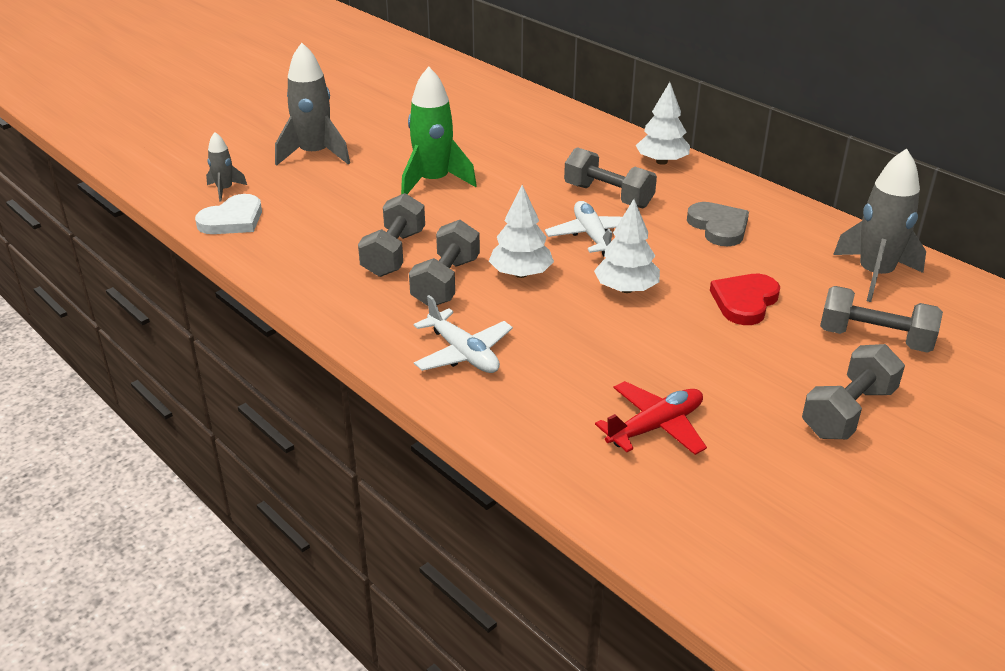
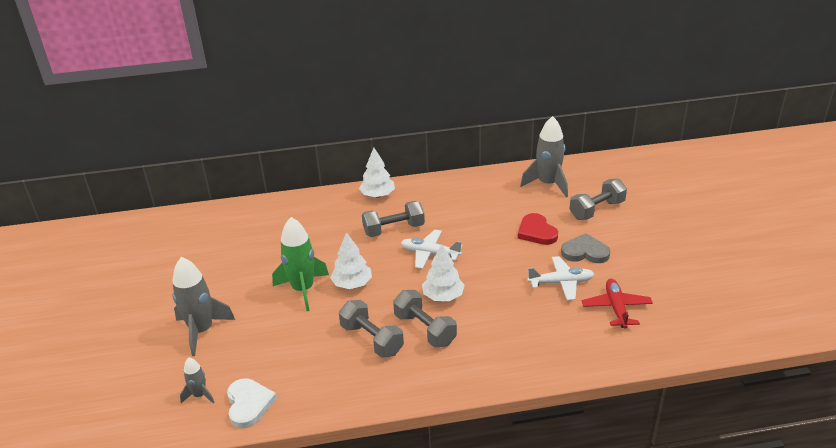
camera: 55 degrees left, 0 degrees up
white plane [414,295,513,373] -> white plane moved to [527,256,594,301]
white tree [594,199,660,293] -> white tree moved to [330,232,372,289]
grey heart [687,202,749,246] -> grey heart moved to [561,233,610,263]
grey dumbbell [802,344,905,439] -> none

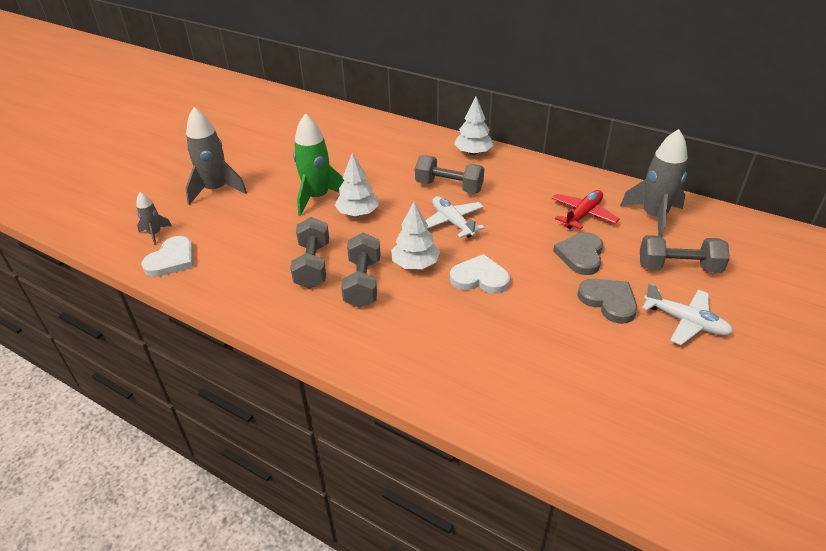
camera: 40 degrees right, 5 degrees up
red heart [518,213,558,245] -> grey heart [553,232,603,275]
white plane [527,256,594,301] -> white plane moved to [642,283,733,345]
red plane [582,279,653,329] -> red plane moved to [552,190,620,230]
none -> white heart [450,254,510,294]

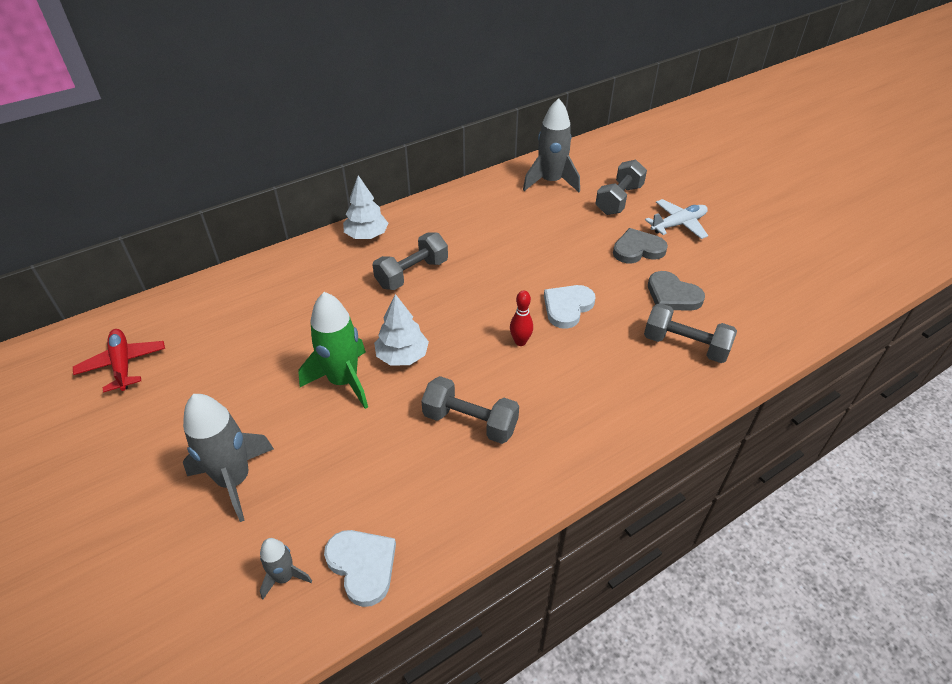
camera: 65 degrees left, 5 degrees up
grey dumbbell [341,233,381,308] -> grey dumbbell moved to [644,303,737,363]
white tree [391,202,440,269] -> red bowling pin [510,290,533,346]
white plane [425,196,485,238] -> none
red plane [552,190,620,230] -> red plane moved to [73,329,165,393]
grey heart [553,232,603,275] -> grey heart moved to [648,271,705,311]

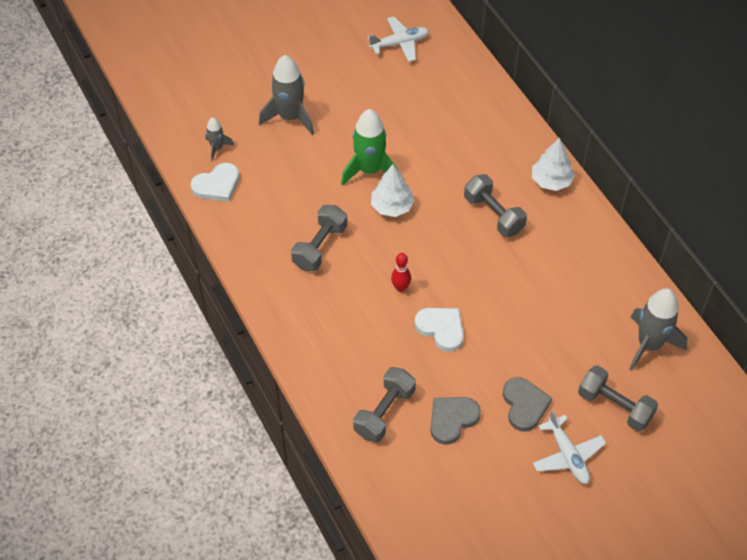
camera: 95 degrees right, 10 degrees up
red plane [73,329,165,393] -> white plane [368,17,429,62]

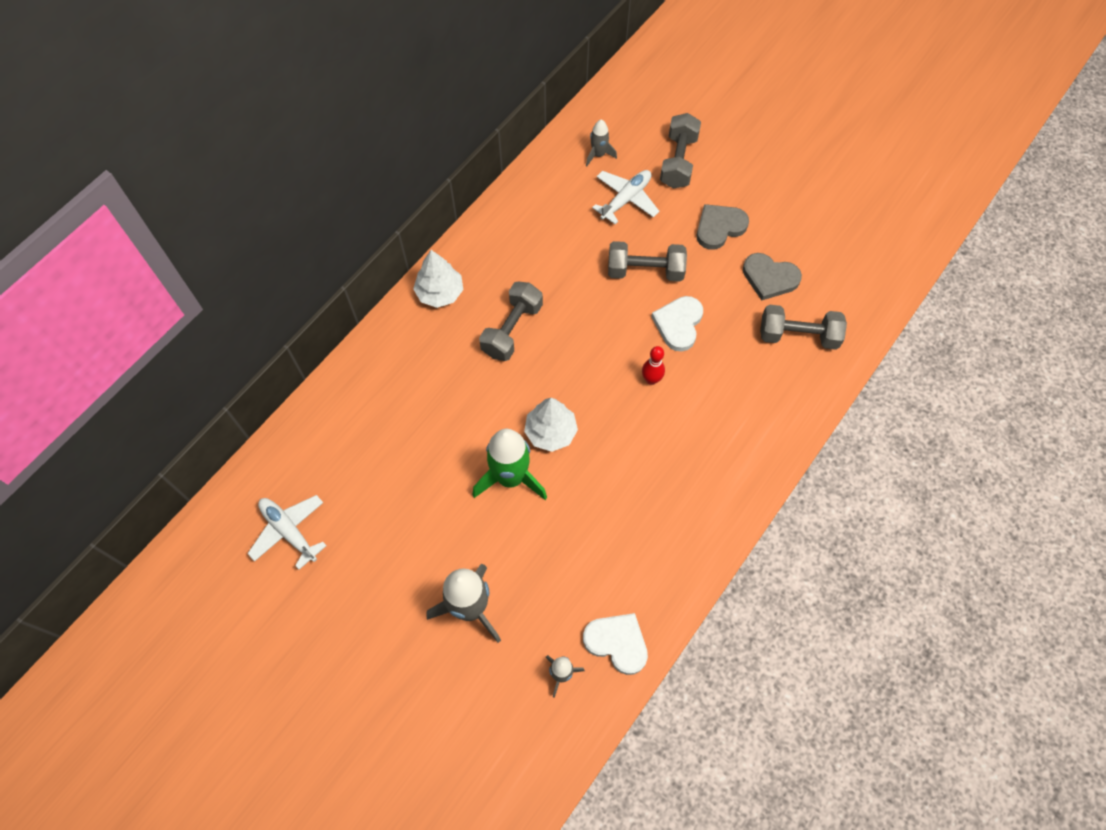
camera: 115 degrees left, 10 degrees up
grey dumbbell [291,205,347,271] -> grey dumbbell moved to [608,241,687,282]
white plane [533,410,606,484] -> white plane moved to [592,170,659,224]
grey rocket [629,288,687,371] -> grey rocket [586,120,617,166], size x0.52

